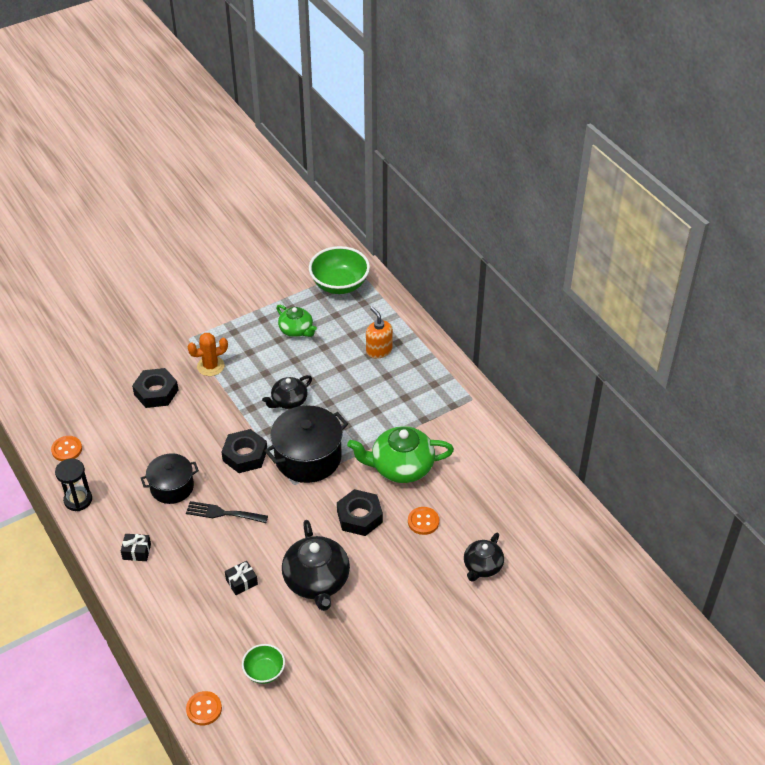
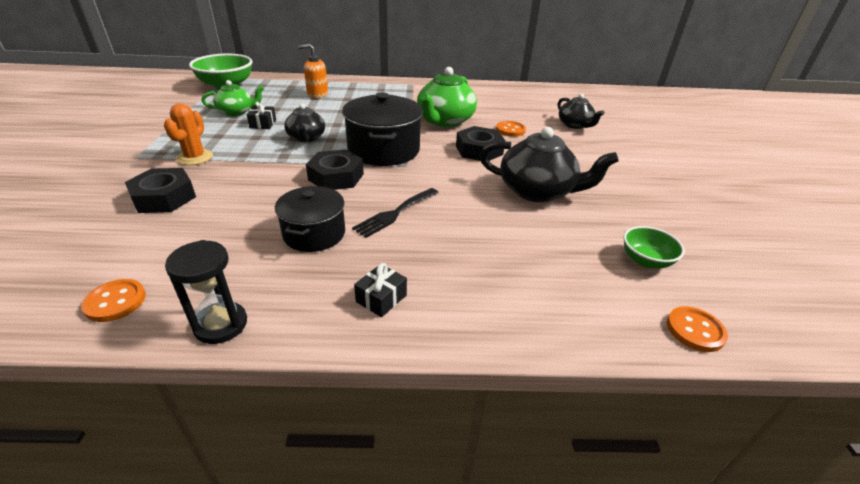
camera: 60 degrees left, 10 degrees down
black gift [225,561,258,595] -> black gift moved to [247,102,276,129]

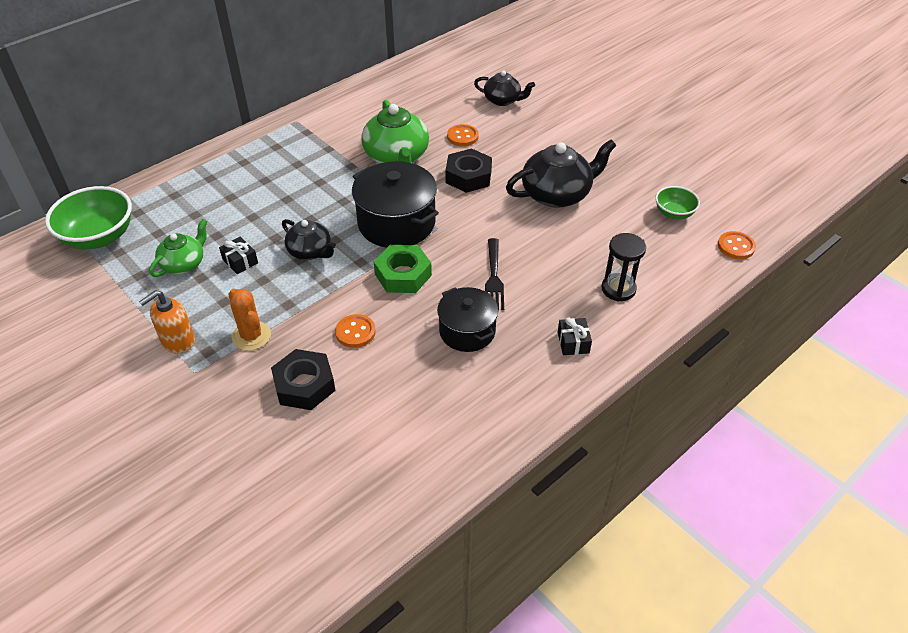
camera: 40 degrees left, 10 degrees up
orange button [81,279,146,322] -> orange button moved to [335,314,376,348]
black hourglass [165,240,247,344] -> black hourglass moved to [601,233,646,302]
orange soap dispenser [298,44,328,98] -> orange soap dispenser moved to [139,290,195,354]
black nut [306,149,364,190] -> green nut [374,245,432,293]

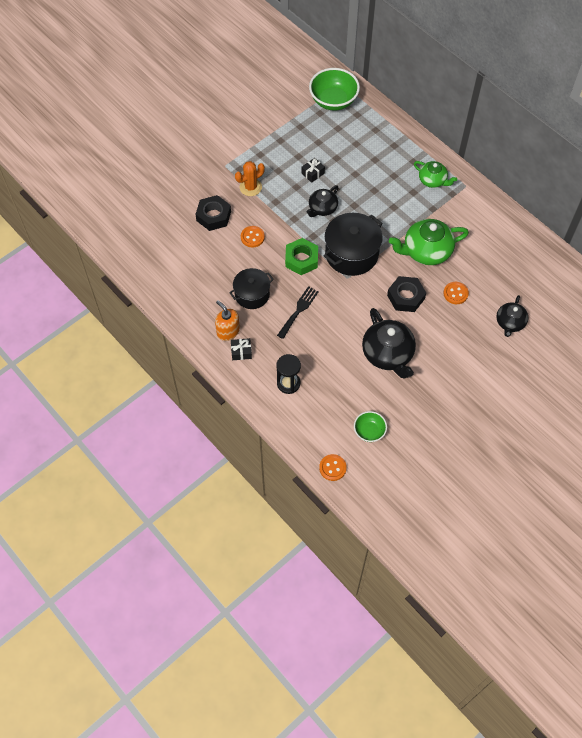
camera: 90 degrees right, 15 degrees up
orange soap dispenser [139,290,195,354] -> orange soap dispenser moved to [215,300,240,341]
green teapot [149,219,207,277] -> green teapot moved to [414,161,457,188]
black fork [485,238,504,310] -> black fork turned 120 degrees clockwise [277,286,319,339]

